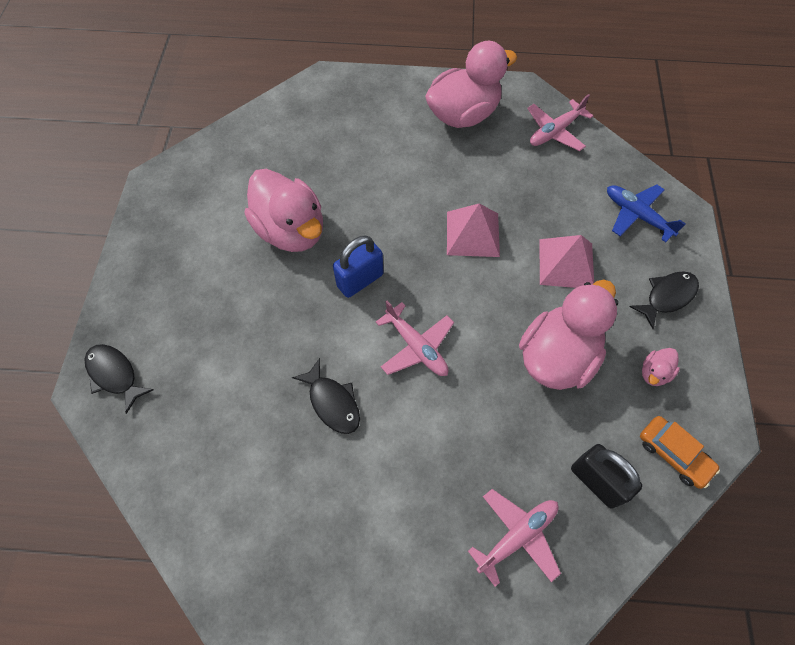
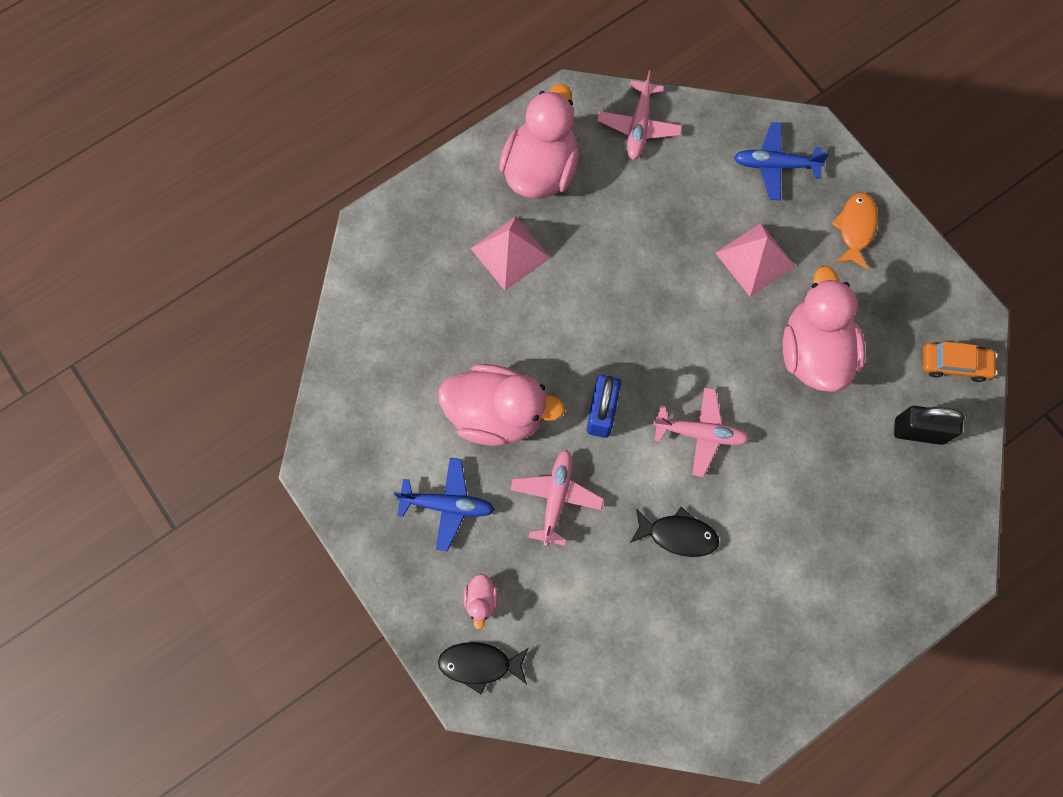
camera: 40 degrees left, 10 degrees up
pink pyramid [447,203,500,257] -> pink pyramid moved to [470,216,550,291]
pink plane [468,489,561,587] -> pink plane moved to [510,450,604,546]
black fish [629,271,699,329] -> orange fish [831,193,878,269]
pink duck [642,348,680,386] -> pink duck moved to [463,574,498,630]
none -> blue plane [394,458,495,551]

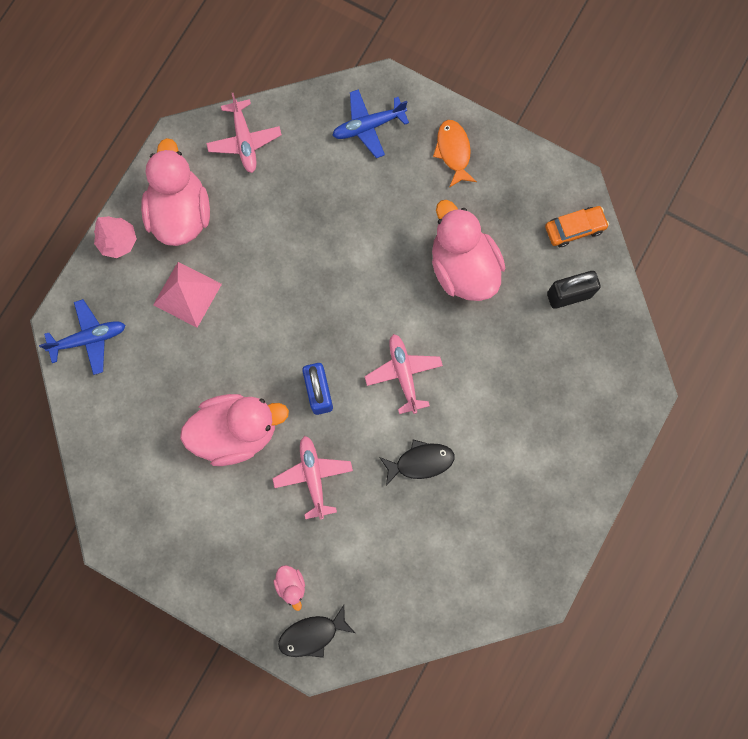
camera: 25 degrees left, 5 degrees up
blue plane [394,458,495,551] -> blue plane moved to [39,299,125,375]
pink plane [653,387,750,477] -> pink plane turned 90 degrees counterclockwise [364,334,443,414]
pink pyramid [715,223,796,297] -> none
none -> pink tree [94,216,137,258]

